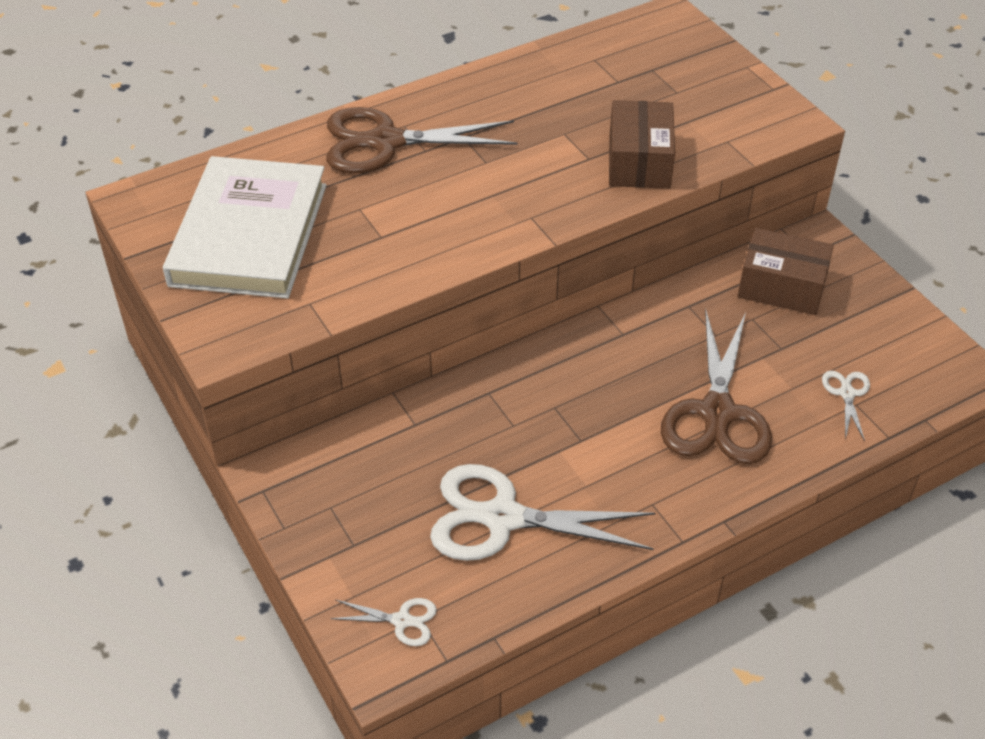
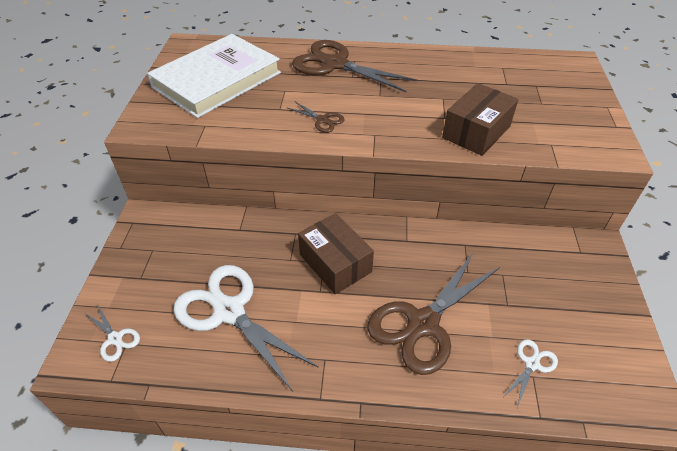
camera: 35 degrees right, 0 degrees up
brown box [738,228,834,315] -> brown box moved to [298,213,374,294]
none -> brown scissors [286,101,345,133]

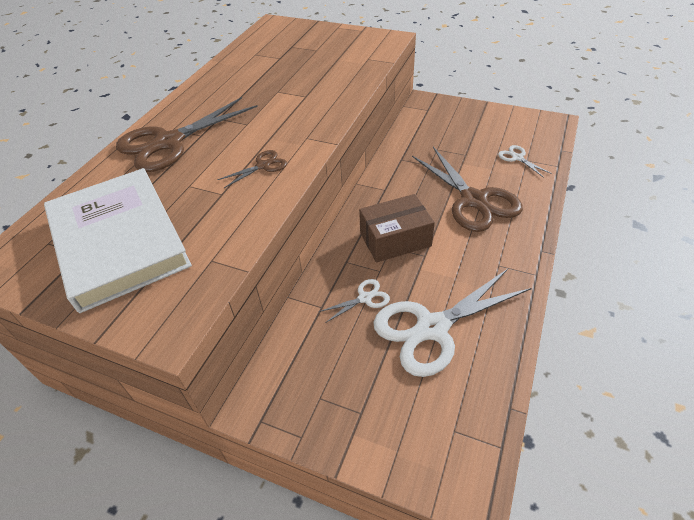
camera: 70 degrees left, 0 degrees up
white scissors [85,304,140,362] -> white scissors moved to [319,279,390,323]
brown box [442,83,519,156] -> none

